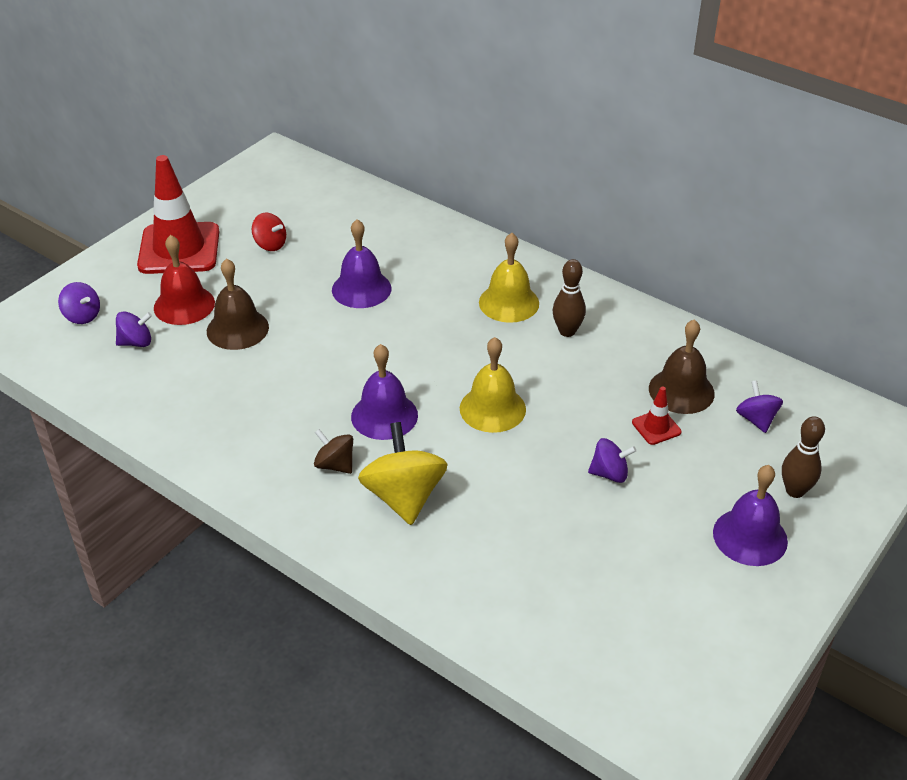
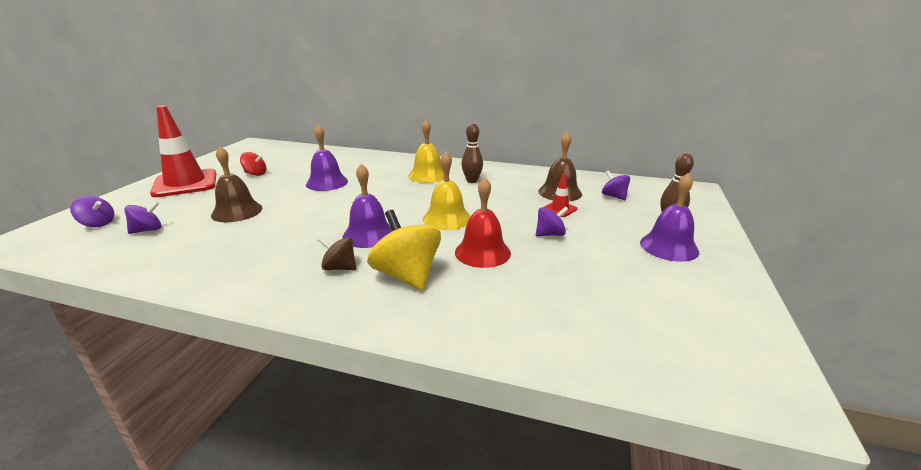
camera: 20 degrees left, 15 degrees down
red bell [154,235,215,325] -> red bell moved to [455,177,511,268]

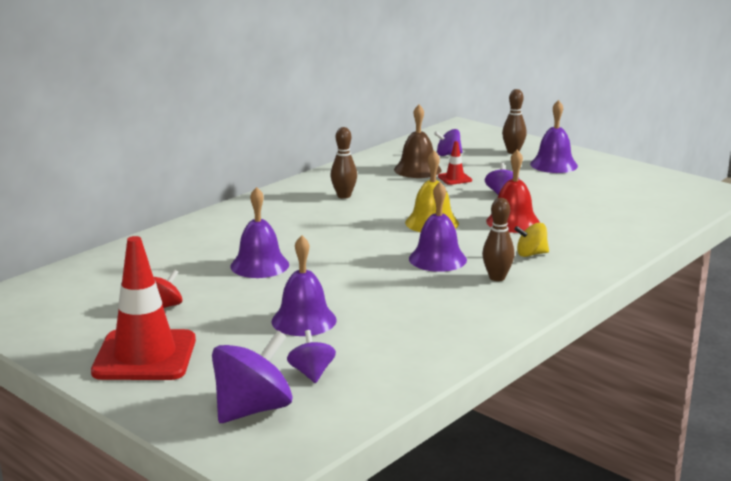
camera: 65 degrees left, 5 degrees down
purple spinning top [70,196,114,227] -> purple spinning top [212,330,293,423], size x1.80
brown bell [211,146,262,222] -> purple bell [272,235,337,336]
brown spinning top [318,237,356,270] -> brown bowling pin [482,198,515,281]
yellow spinning top [367,210,441,290] -> yellow spinning top [514,223,549,257], size x0.55
yellow bell [408,120,444,183] -> none

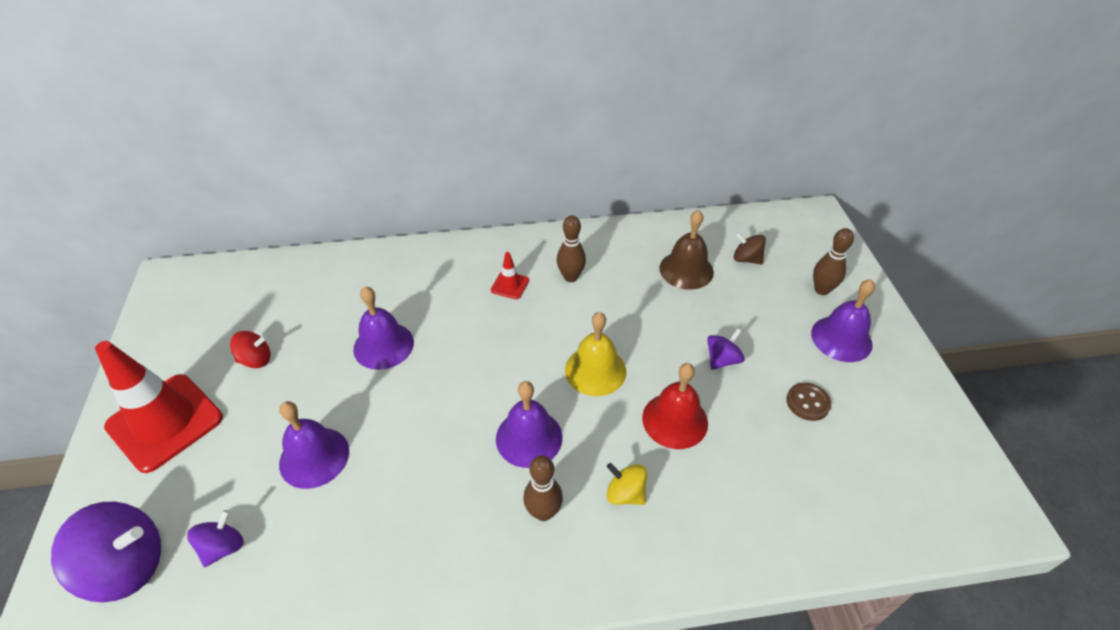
camera: 40 degrees right, 25 degrees up
purple spinning top [434,129,462,156] -> brown spinning top [734,232,766,265]
red traffic cone [438,141,472,185] -> red traffic cone moved to [491,252,529,299]
none -> brown button [786,383,831,421]

